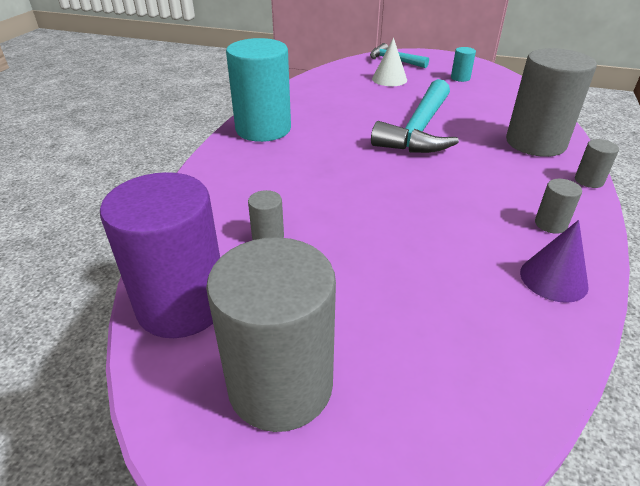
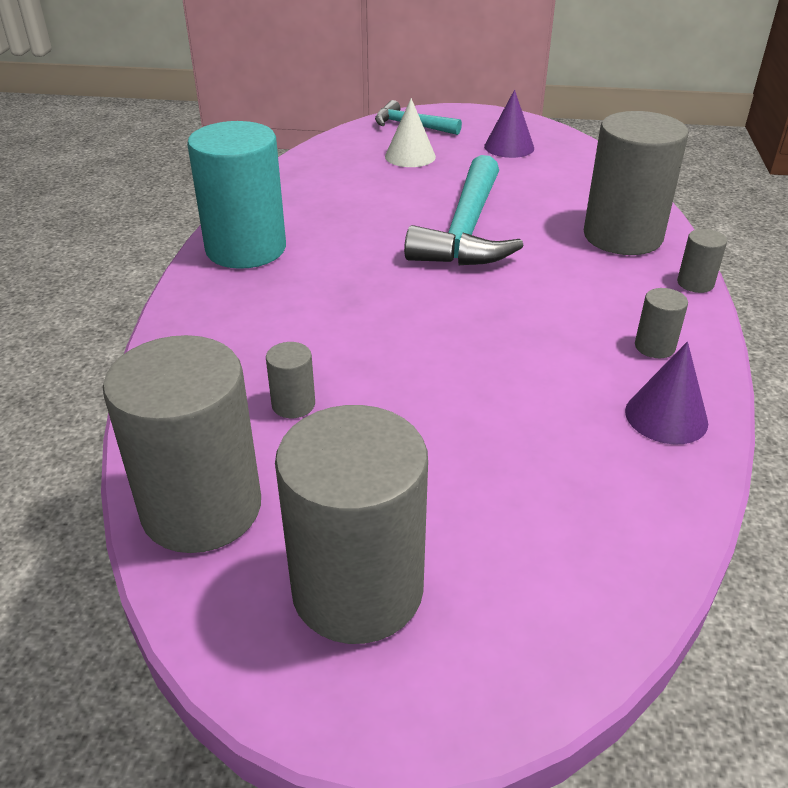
camera: 10 degrees left, 0 degrees up
purple cylinder [100,172,220,338] -> grey cylinder [103,335,261,553]
turquoise cylinder [451,47,476,82] -> purple cone [484,90,534,158]

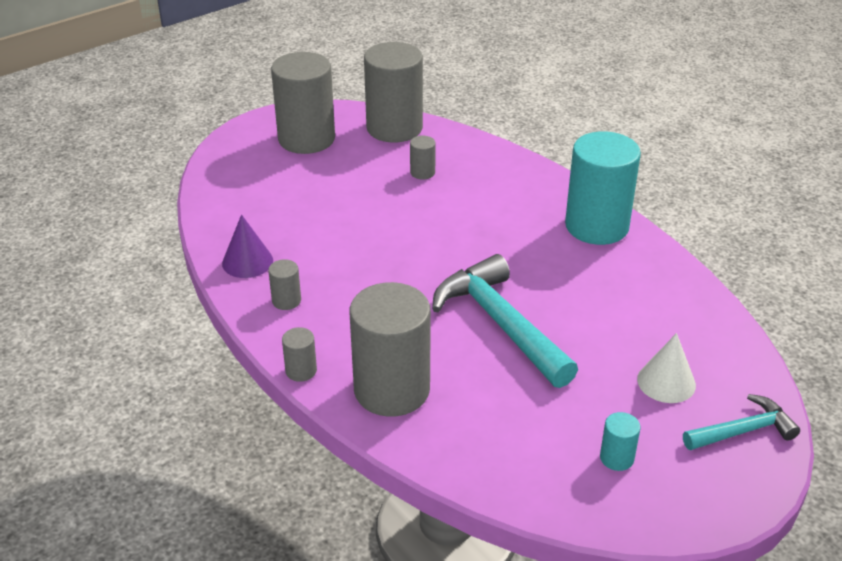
camera: 135 degrees right, 0 degrees up
purple cone [484,90,534,158] -> turquoise cylinder [600,412,640,471]

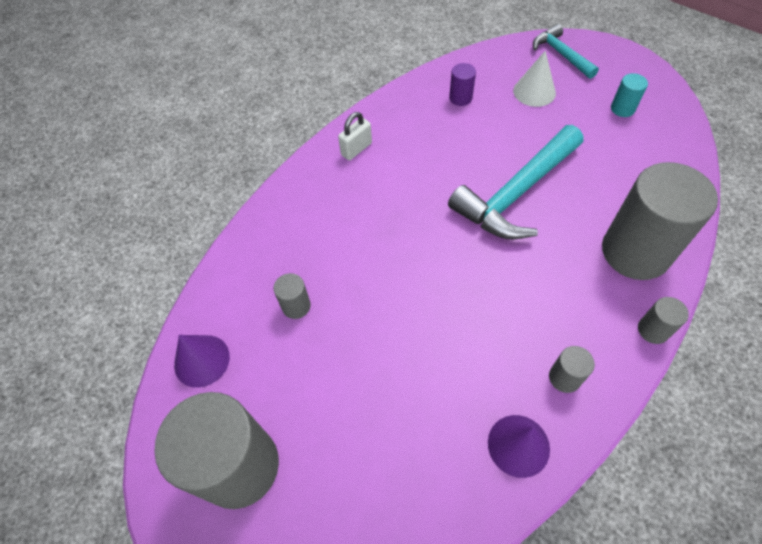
camera: 100 degrees left, 20 degrees up
grey cylinder [364,42,423,143] -> purple cone [174,335,230,388]
turquoise cylinder [565,131,641,245] -> white padlock [338,112,372,160]
none -> purple cylinder [449,63,476,106]

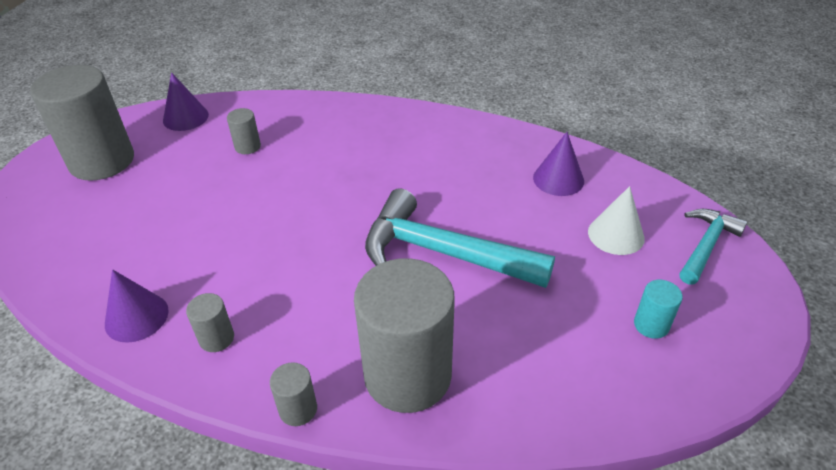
camera: 65 degrees right, 15 degrees down
white padlock [338,112,372,160] -> none
purple cylinder [449,63,476,106] -> purple cone [533,132,584,196]

